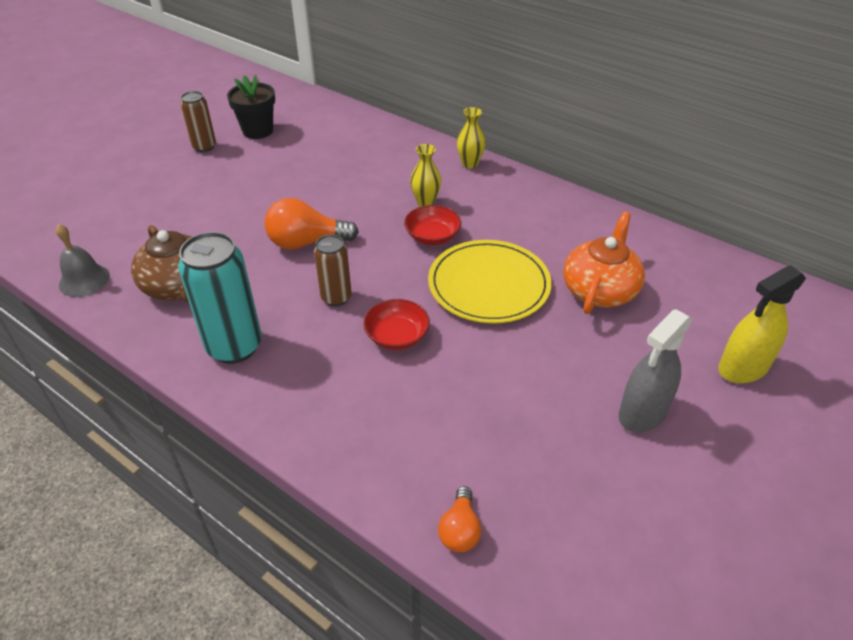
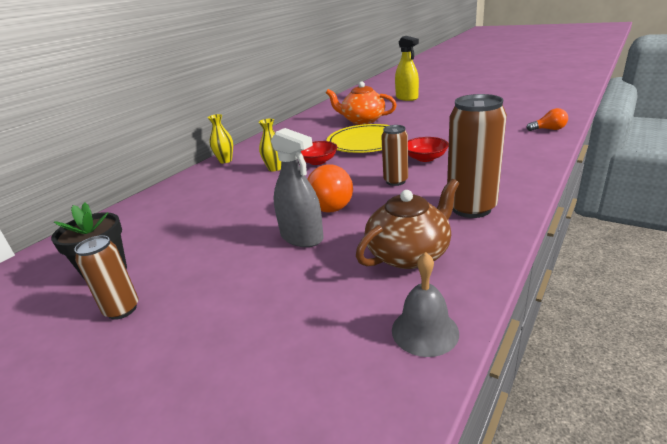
camera: 90 degrees left, 15 degrees down
turquoise can [178,232,262,364] -> brown can [447,94,507,218]
grey spray bottle [619,309,693,432] -> grey spray bottle moved to [271,128,324,247]

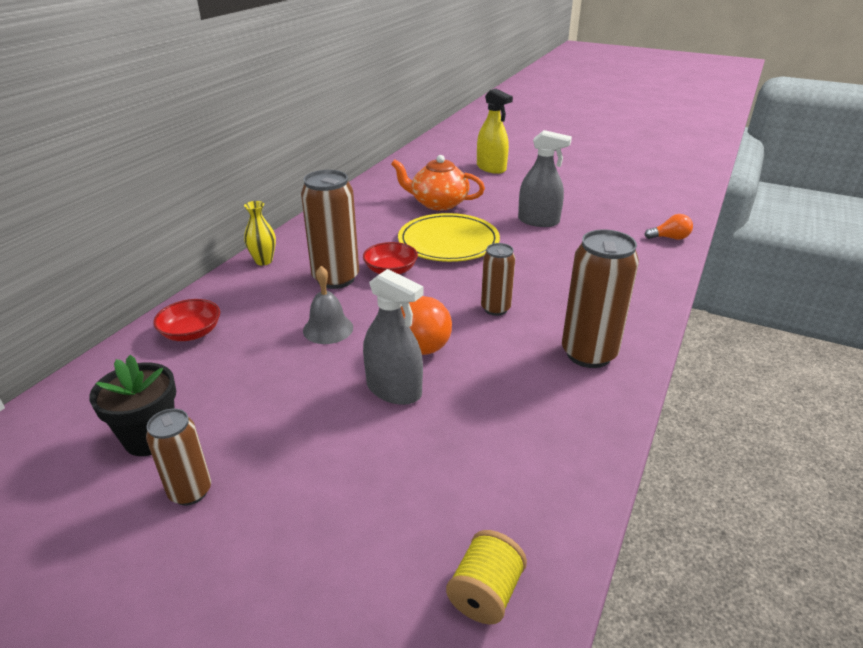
camera: 10 degrees left, 5 degrees up
yellow vase [259,119,281,172] -> brown can [301,170,359,289]
brown teapot [356,179,459,269] -> none
grey bell [392,252,459,357] -> grey bell moved to [303,266,353,344]
red bowl [408,137,449,162] -> red bowl moved to [153,299,220,341]
none -> yellow spool [446,530,527,624]
none -> grey spray bottle [518,130,572,227]

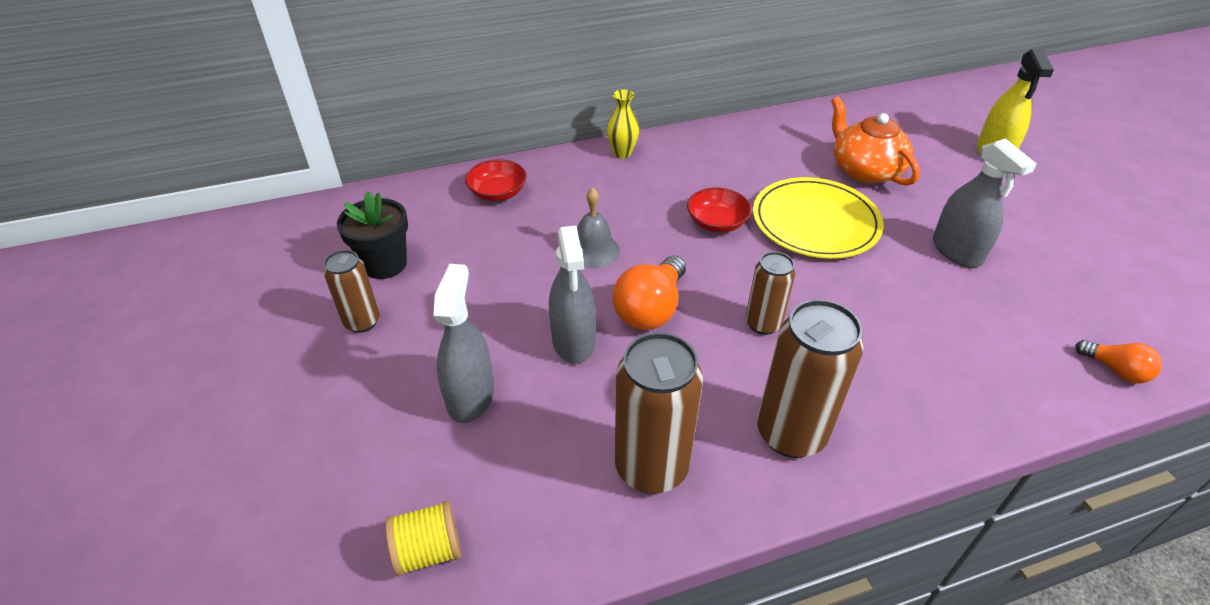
camera: 45 degrees right, 10 degrees up
brown can [301,170,359,289] -> brown can moved to [615,332,703,494]
none -> grey spray bottle [433,264,494,423]

